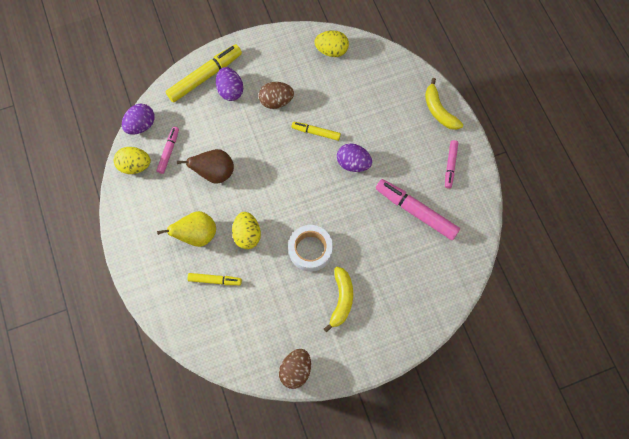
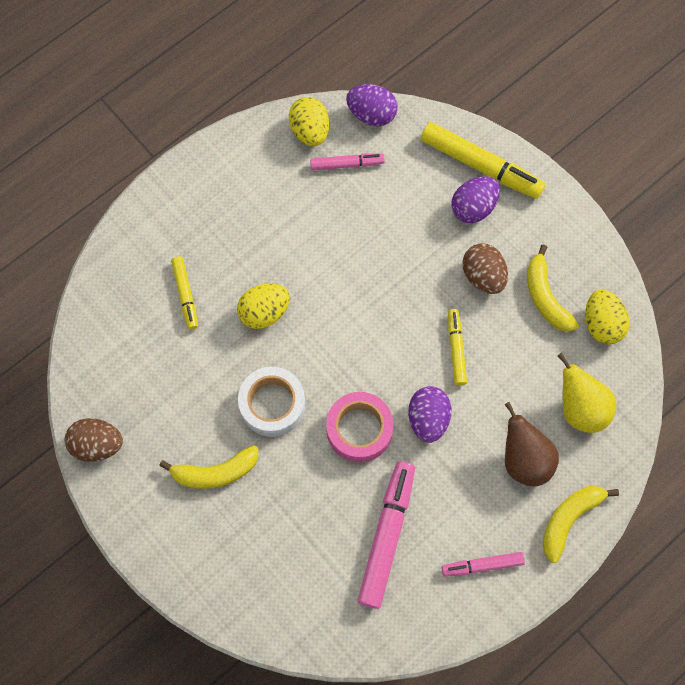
camera: 70 degrees right, 0 degrees up
yellow pear [157,211,216,247] -> yellow pear moved to [557,353,616,433]
brown pear [177,149,234,184] -> brown pear moved to [505,402,559,487]
none -> pink tape [326,392,393,462]
none -> yellow banana [527,244,579,332]

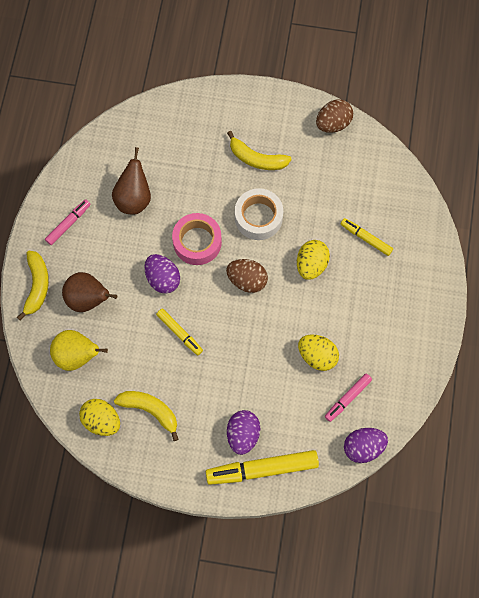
camera: 140 degrees right, 0 degrees up
yellow banana [159,445,258,489] -> yellow banana turned 105 degrees counterclockwise [227,131,292,170]
yellow egg [289,97,329,146] -> yellow egg moved to [298,335,339,371]
pink marker [358,461,415,609] -> brown pear [112,147,151,215]
brown egg [463,243,508,294] -> brown egg moved to [226,259,268,293]

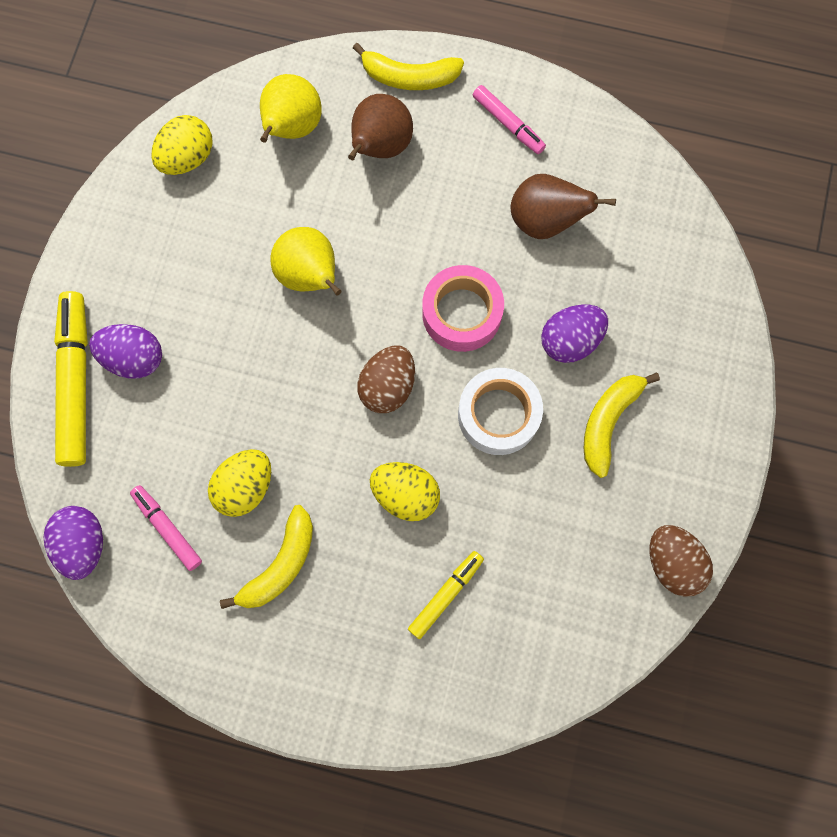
camera: 95 degrees right, 5 degrees up
yellow banana [114,391,179,441] -> yellow banana moved to [220,505,313,609]
purple egg [144,254,180,294] -> purple egg moved to [541,305,608,363]
yellow marker [156,308,203,355] -> yellow pear [271,227,341,296]

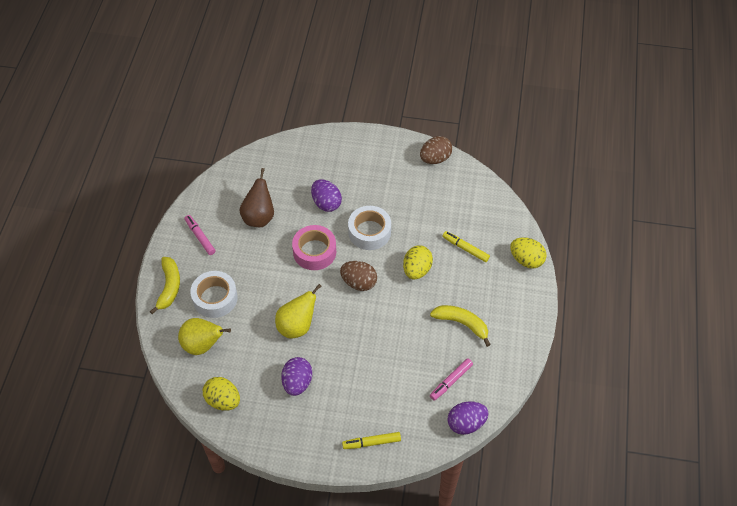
camera: 95 degrees left, 20 degrees down
yellow marker [54,291,88,467] -> yellow marker [342,432,401,449], size x0.56
purple egg [89,324,162,379] -> purple egg moved to [281,357,312,396]
yellow egg [208,449,271,517] -> yellow egg moved to [510,237,546,268]
brown pear [348,94,413,160] -> white tape [190,271,238,318]
pink marker [473,85,546,154] -> pink marker turned 75 degrees counterclockwise [185,215,216,255]
yellow banana [584,373,660,478] -> none

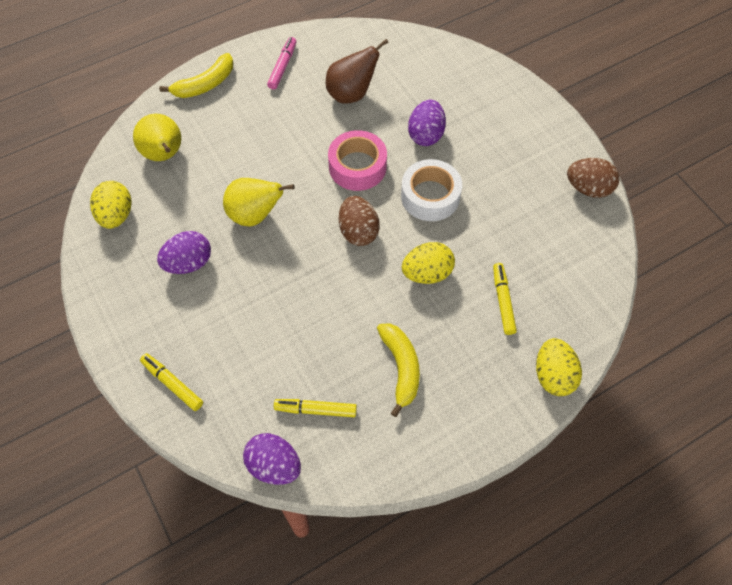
camera: 50 degrees right, 5 degrees up
white tape [190,271,238,318] -> none
pink marker [430,358,473,401] -> yellow marker [274,399,357,417]

